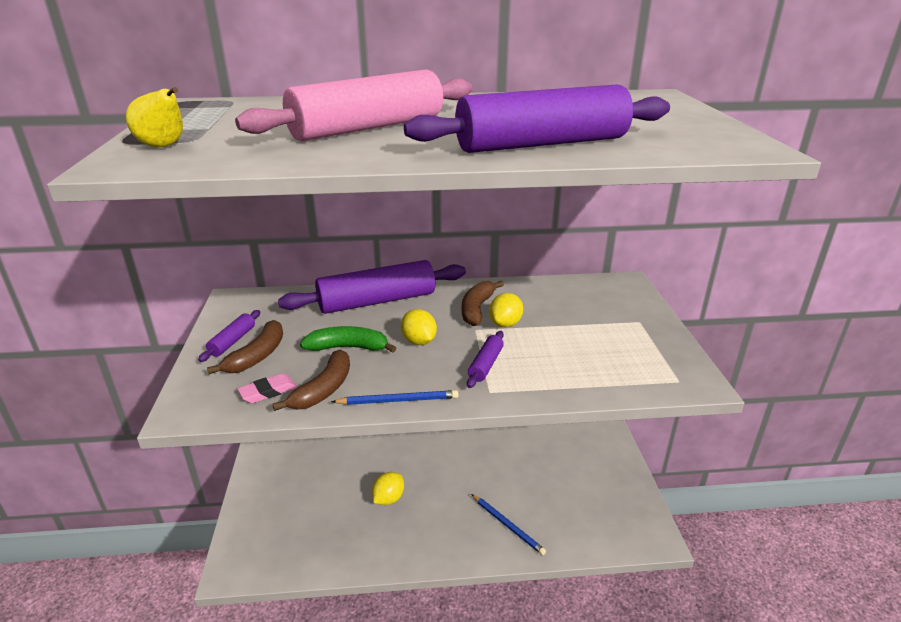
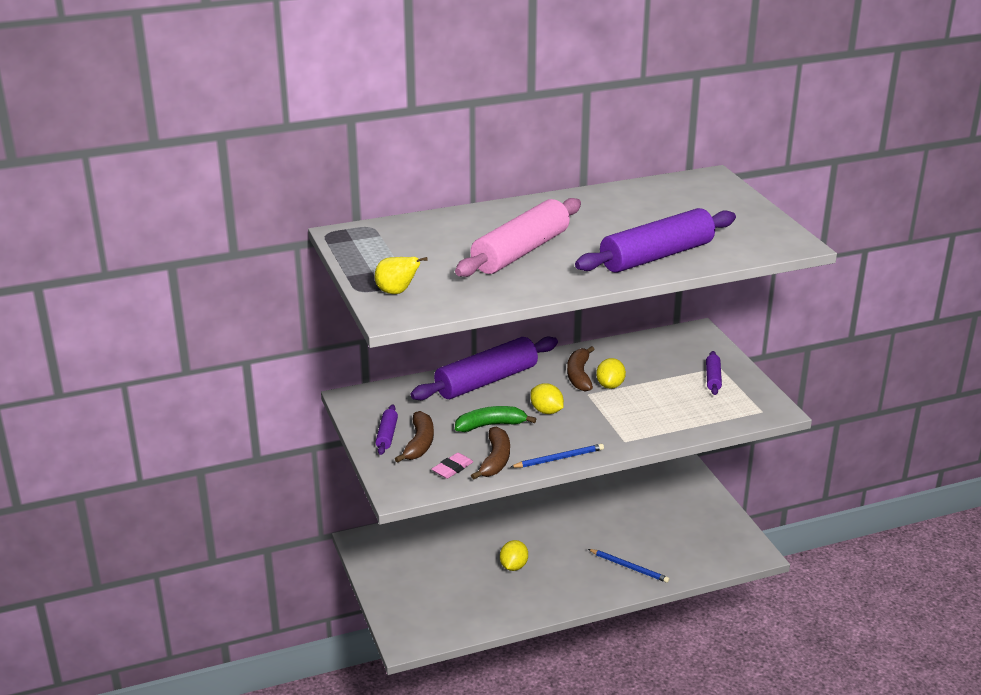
camera: 15 degrees left, 0 degrees up
purple rolling pin [467,331,504,388] -> purple rolling pin moved to [706,351,722,395]

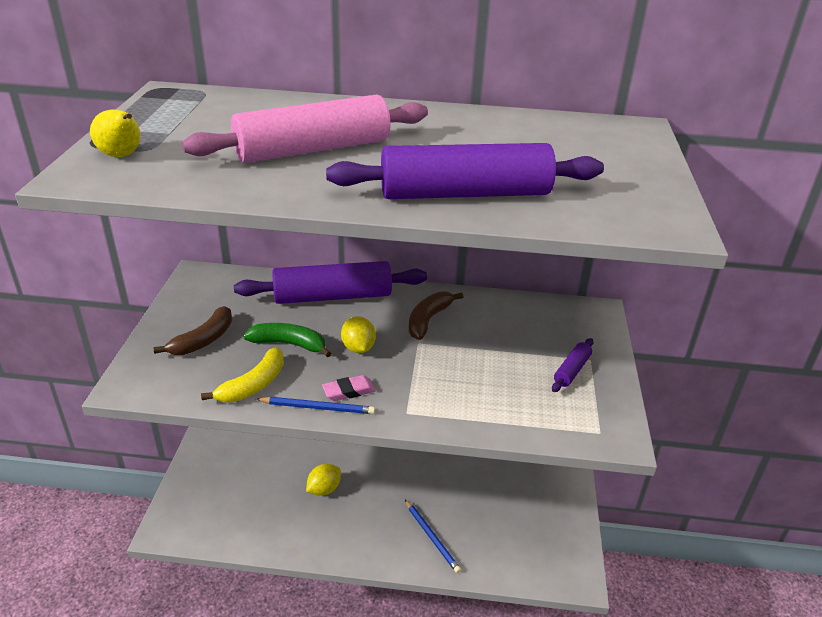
camera: 25 degrees right, 5 degrees up
purple rolling pin [375,405,398,455] -> none
pink eraser [432,453,473,479] -> pink eraser moved to [322,375,376,401]
brown banana [471,427,510,479] -> yellow banana [201,347,284,402]
yellow lemon [596,358,626,389] -> none

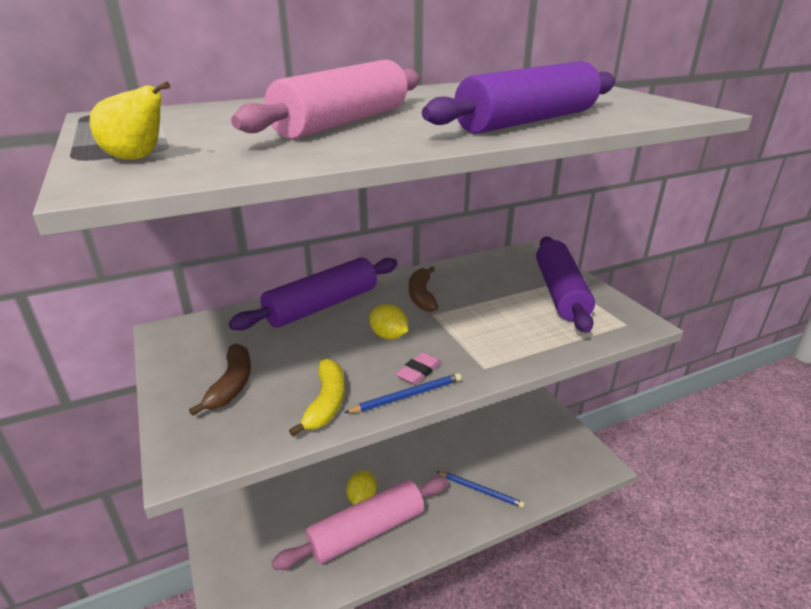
camera: 30 degrees left, 5 degrees down
green banana [243,323,332,357] -> none
purple rolling pin [552,338,593,392] -> purple rolling pin [536,236,595,333], size x2.24
none -> pink rolling pin [272,477,448,570]

